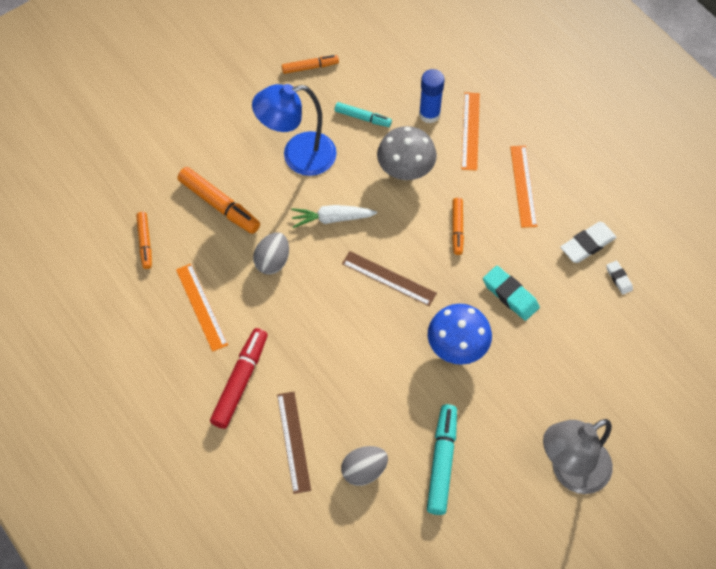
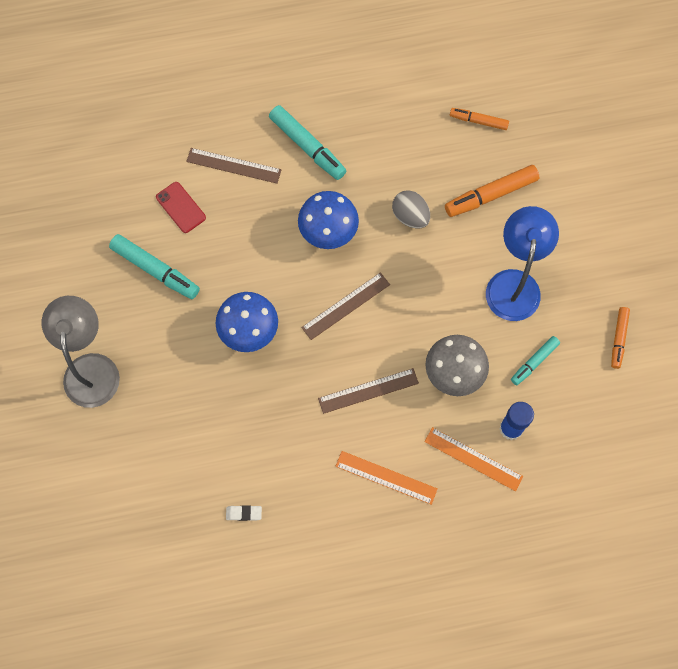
camera: 115 degrees right, 10 degrees up
orange ruler [176,264,228,352] -> none
red marker [210,328,268,429] -> turquoise marker [269,105,346,180]
white carrot [291,205,377,228] -> none
grey egg [341,446,388,486] -> red phone [156,182,206,233]
orange marker [452,198,464,255] -> brown ruler [318,368,419,414]
turquoise eraser [483,266,540,321] -> none
white eraser [560,222,617,263] -> none
none -> blue mushroom [298,191,359,249]

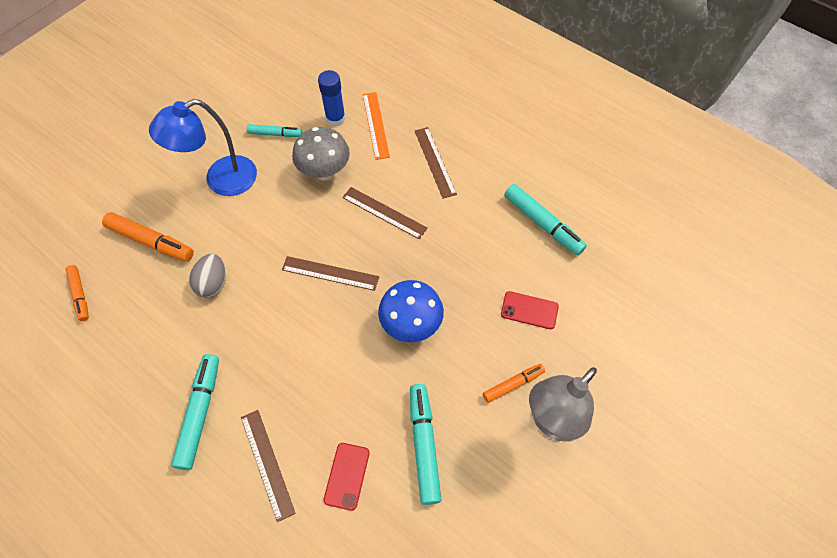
camera: 130 degrees left, 10 degrees down
white eraser [226,505,262,521] -> turquoise marker [504,184,587,255]
blue mushroom [298,191,359,249] -> none
orange ruler [335,451,437,505] -> brown ruler [415,127,457,199]
orange marker [611,307,630,369] -> orange marker moved to [483,364,545,403]
none -> red phone [501,291,559,329]

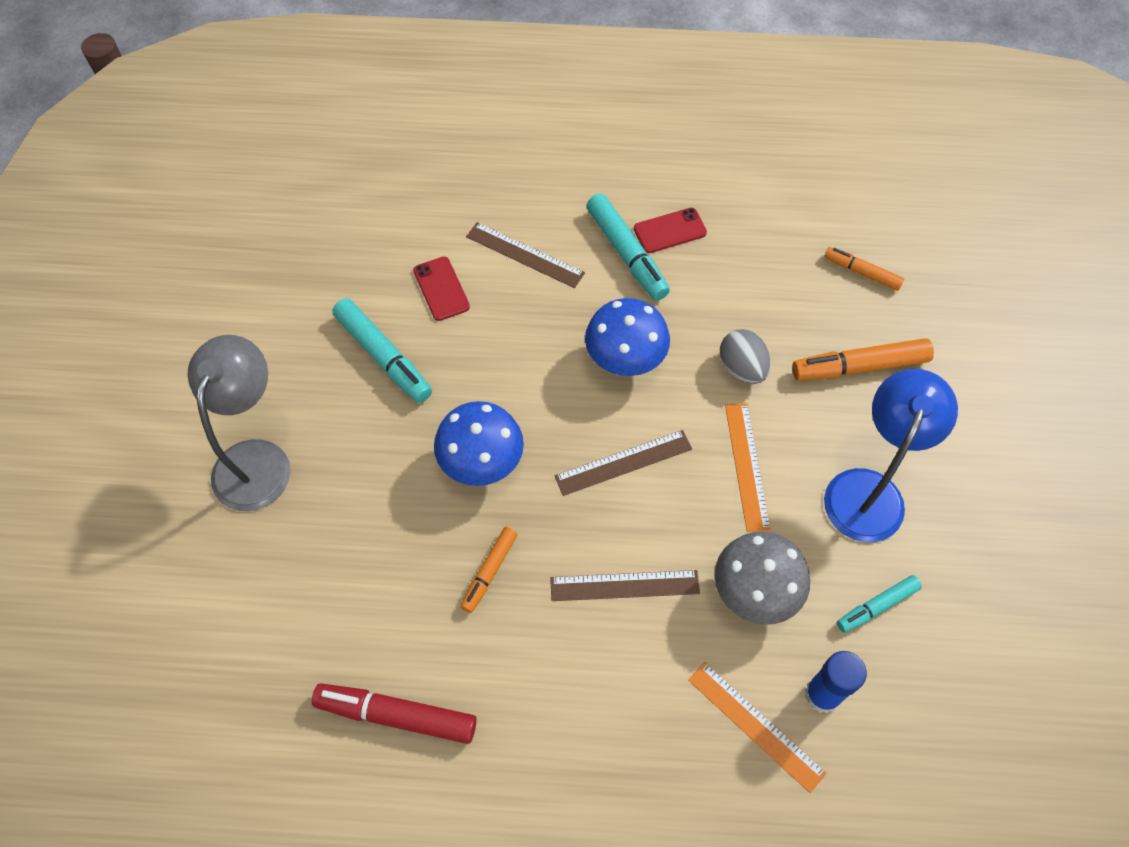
camera: 145 degrees right, 0 degrees up
brown ruler [415,127,457,199] -> none
orange marker [483,364,545,403] -> orange marker moved to [460,527,518,613]
red phone [501,291,559,329] -> red phone moved to [634,208,707,253]
turquoise marker [504,184,587,255] -> red marker [312,683,477,744]
none -> blue mushroom [585,298,670,376]
none -> orange ruler [725,403,771,532]

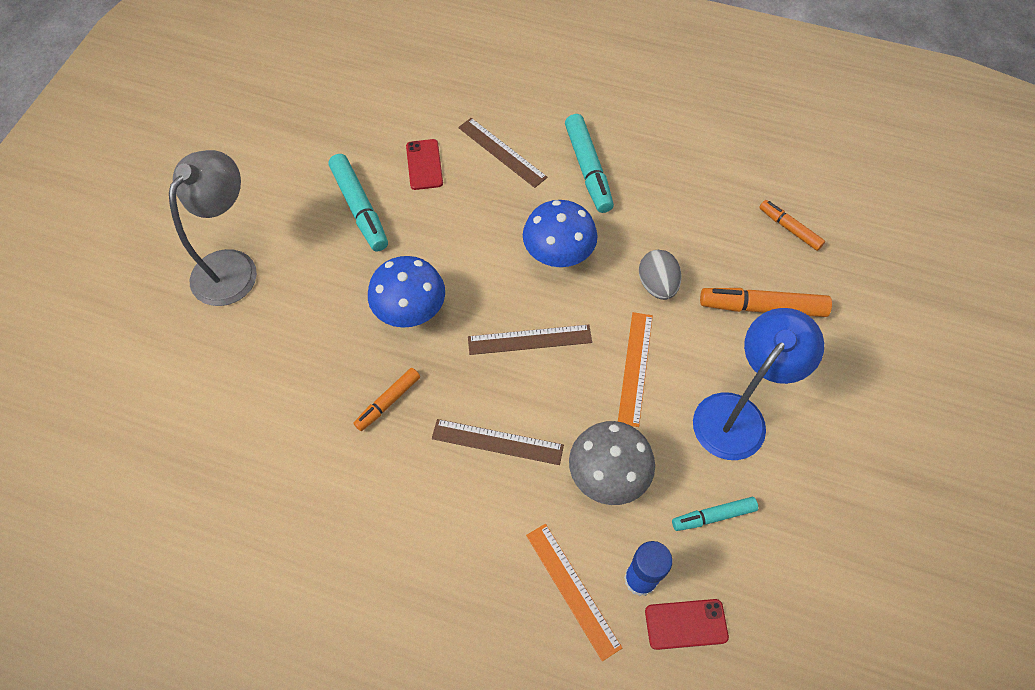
camera: 15 degrees right, 0 degrees up
red marker [312,683,477,744] -> none
red phone [634,208,707,253] -> red phone moved to [645,599,729,650]

